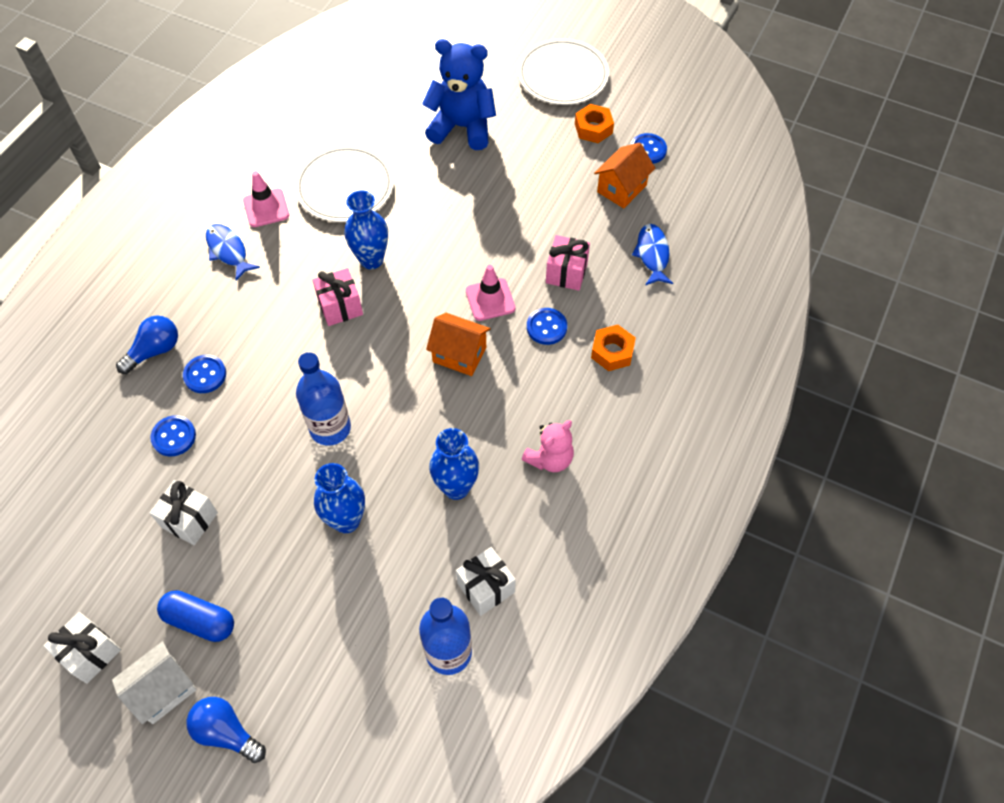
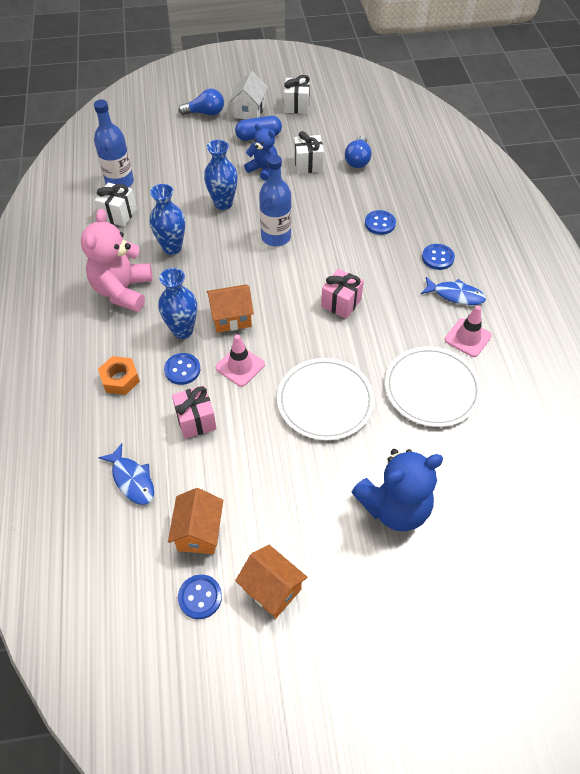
camera: 145 degrees right, 5 degrees down
blue light bulb [116,316,178,374] -> blue light bulb moved to [345,136,372,168]
blue button [150,415,196,456] -> blue button moved to [422,244,455,270]
blue vase [344,190,388,269] -> blue vase moved to [158,268,197,339]
white plate [517,38,609,105] -> white plate moved to [277,358,374,440]
pink teddy bear [522,420,574,472] -> pink teddy bear [81,209,153,312], size x1.68
orange nut [575,104,614,143] -> orange house [235,545,308,618]
none -> blue teddy bear [244,124,277,181]

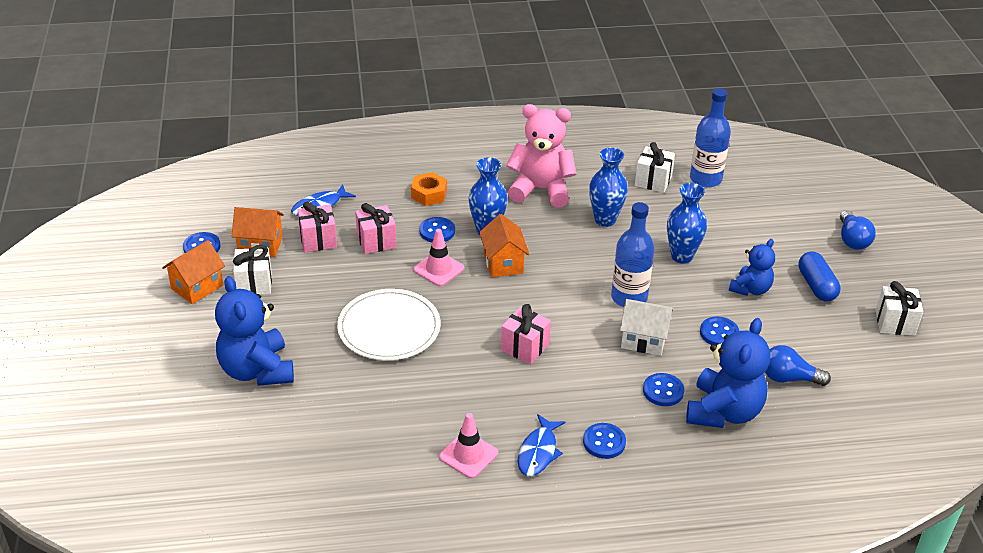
camera: 90 degrees right, 15 degrees down
white house [229,71,268,119] -> white house moved to [620,299,673,356]
white gift [294,131,324,174] -> white gift moved to [233,245,272,295]
white plate [385,346,482,427] -> none
none -> pink gift [298,202,337,252]
none -> blue teddy bear [686,318,770,428]
none -> blue button [700,317,739,345]

